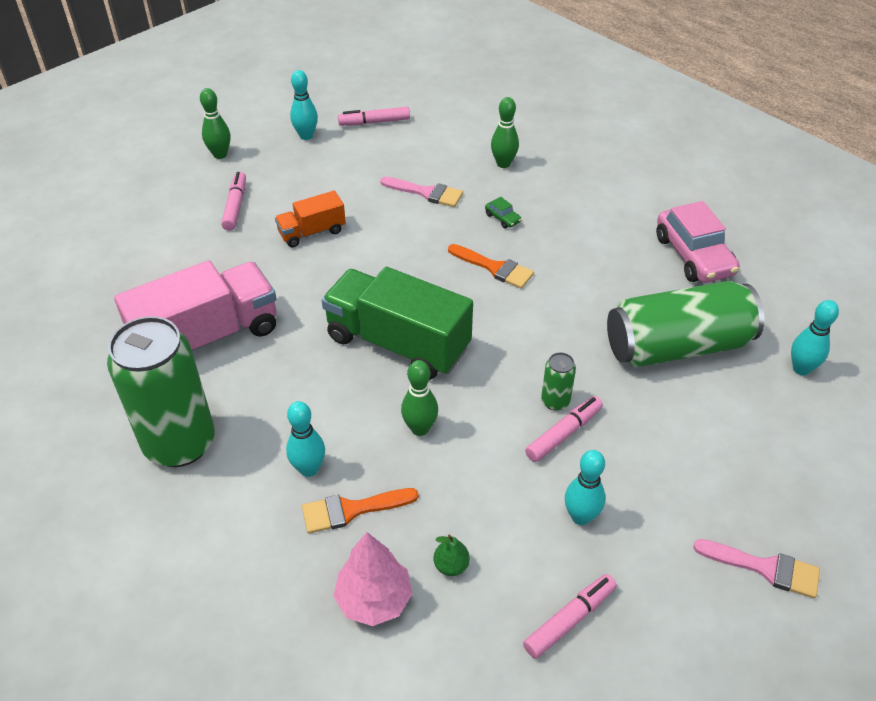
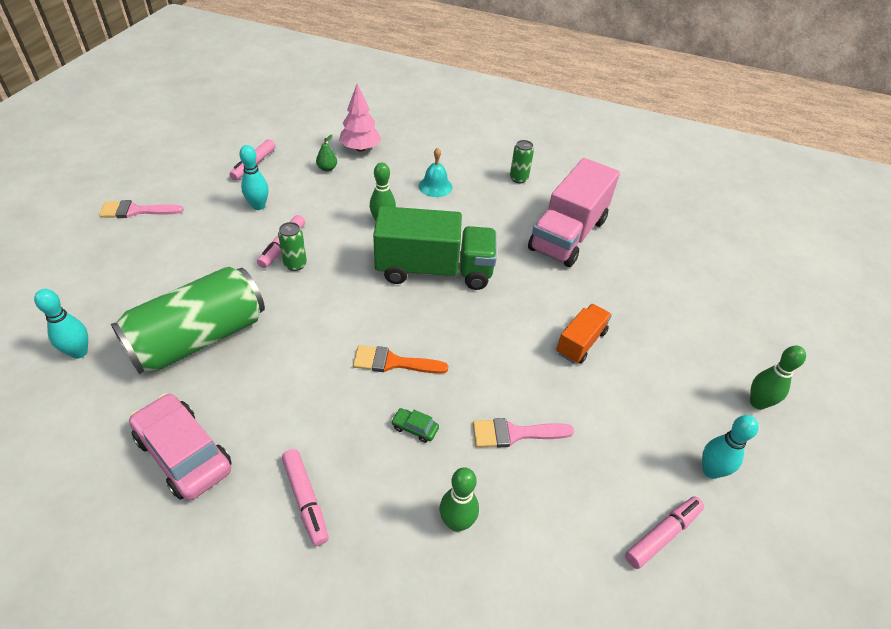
camera: 150 degrees right, 0 degrees up
green can [107,316,215,467] -> green can [510,140,534,183], size x0.41
pink marker [221,172,246,231] -> pink marker moved to [282,449,329,546]
turquoise bowling pin [286,401,325,477] -> turquoise bell [419,148,452,197]
orange brush [302,488,419,534] -> none

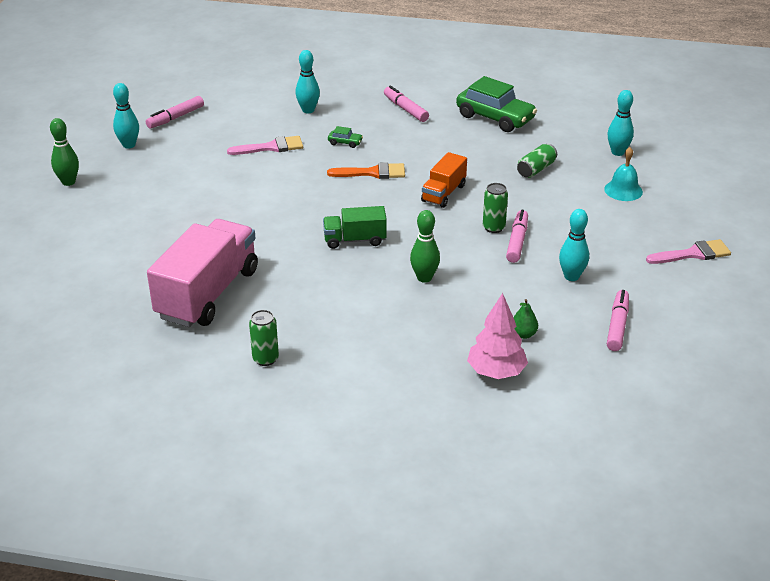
camera: 175 degrees right, 10 degrees down
green can [111,266,265,374] -> green can [517,144,557,178], size x0.41
pink car [129,393,232,500] -> green car [456,76,537,132]
green truck [373,206,497,290] -> green truck [323,206,387,249], size x0.52
turquoise bell [419,148,452,197] -> turquoise bell moved to [604,147,643,201]
green bowling pin [440,467,479,532] -> turquoise bowling pin [296,50,320,113]
orange truck [556,304,612,363] -> orange truck moved to [421,152,467,208]

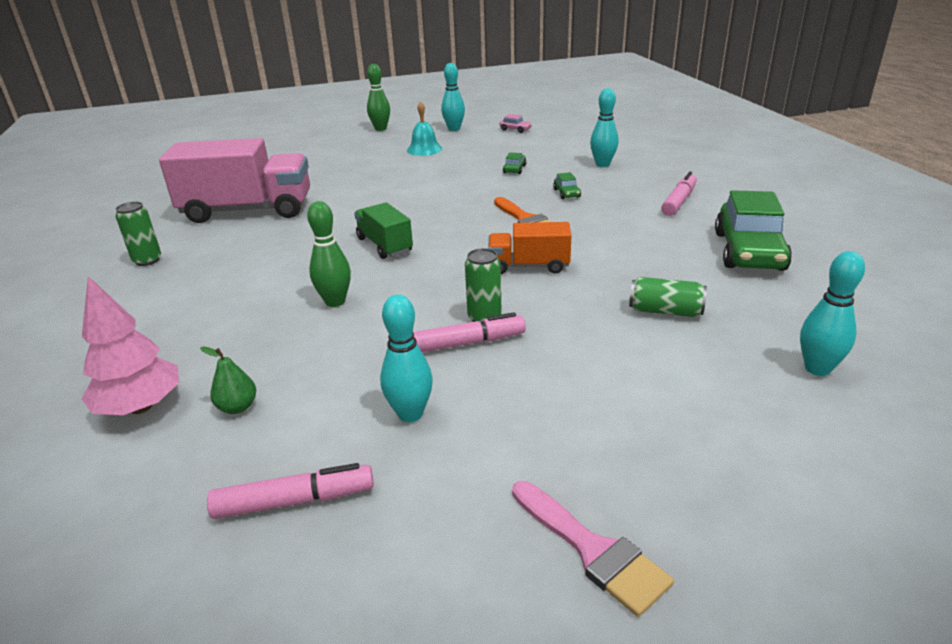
camera: 65 degrees right, 5 degrees down
pink marker [146,96,204,129] -> pink car [500,114,532,133]
pink brush [227,136,303,155] -> green car [503,153,527,174]
turquoise bell [604,147,643,201] -> turquoise bell moved to [407,101,442,156]

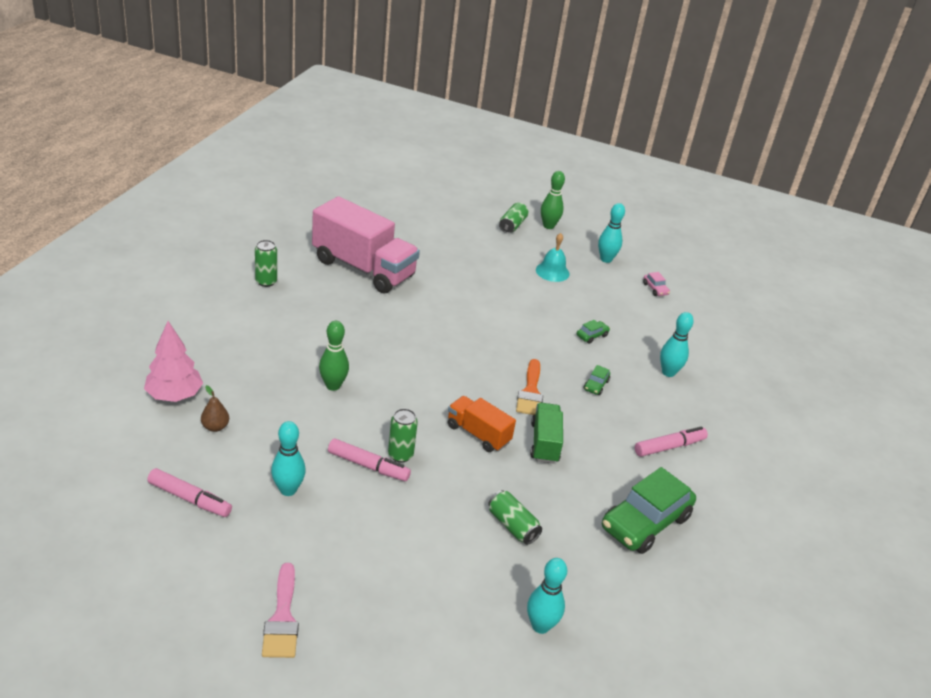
camera: 30 degrees right, 5 degrees up
green pear [200,346,256,414] -> brown pear [201,385,229,432]
green truck [354,202,413,259] -> green truck moved to [530,402,563,464]
none -> green can [499,202,528,233]

